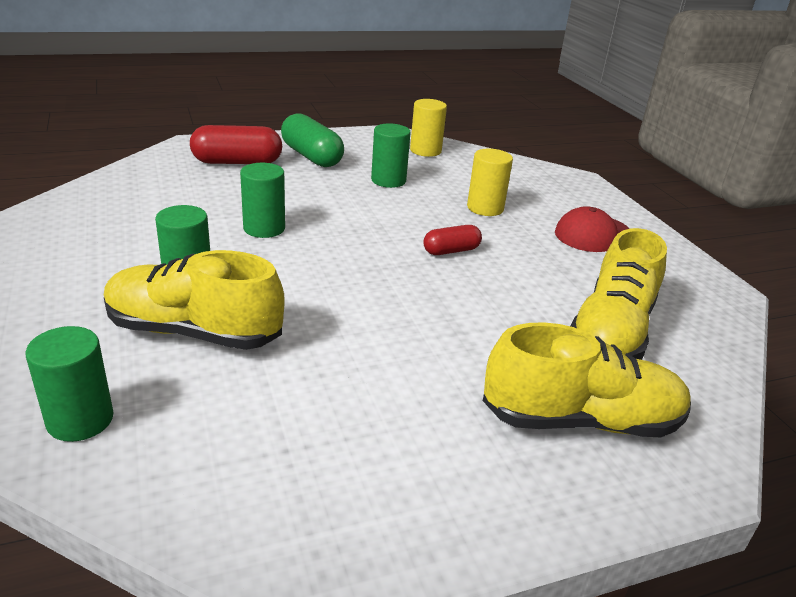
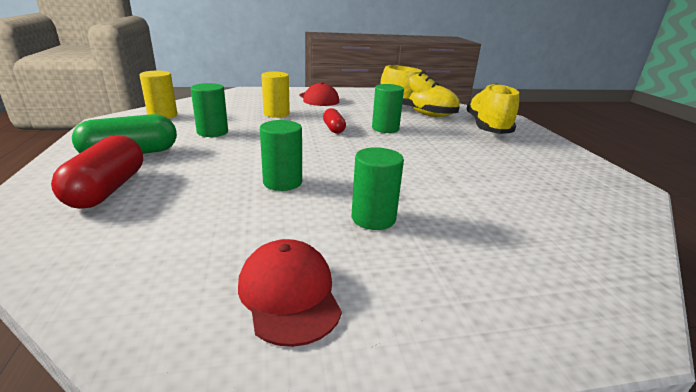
camera: 80 degrees left, 5 degrees down
green cylinder [25,326,114,442] -> green cylinder moved to [372,84,404,133]
yellow shoe [104,250,285,350] -> none
none -> red cap [238,239,342,347]

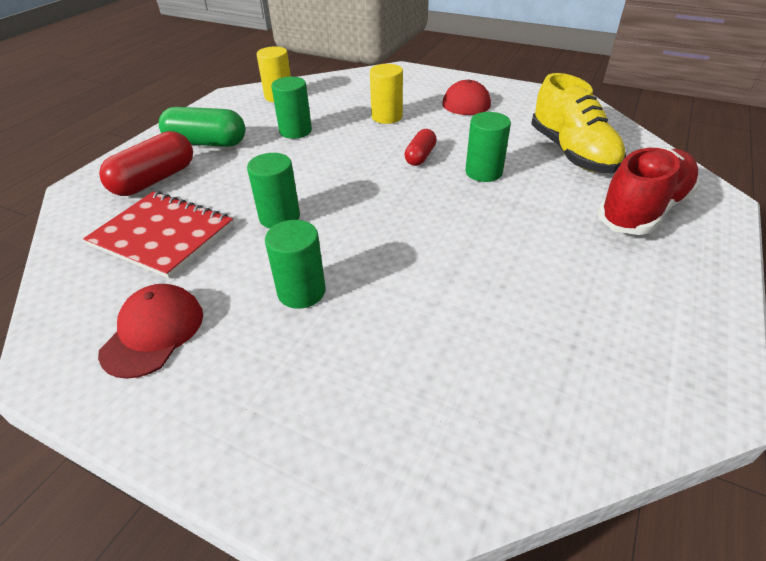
camera: 40 degrees right, 15 degrees up
yellow shoe [467,83,519,134] -> red shoe [597,147,700,235]
none -> red notebook [83,191,233,279]

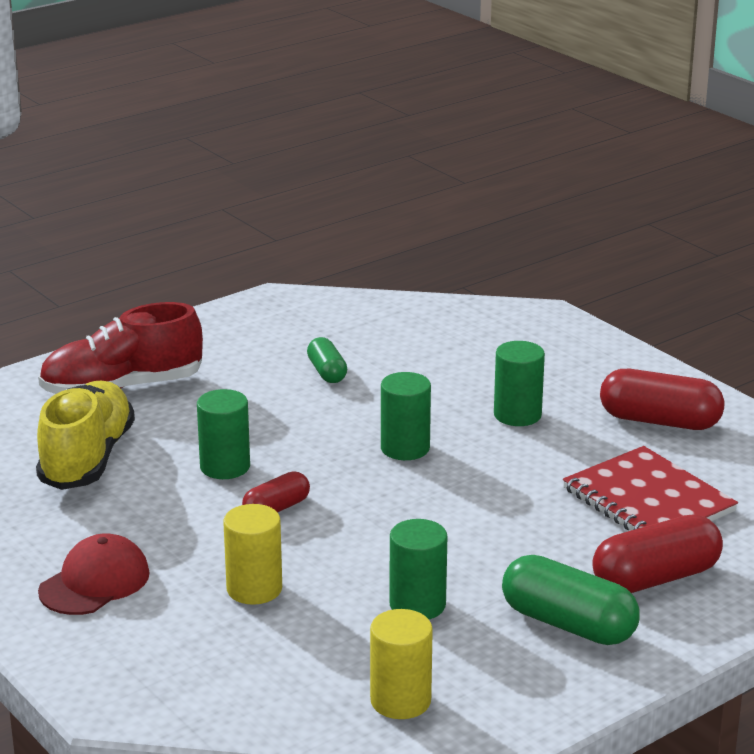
camera: 155 degrees left, 15 degrees down
red cap [98,284,203,379] -> red capsule [600,369,724,430]
green cylinder [247,153,300,229] -> green cylinder moved to [381,372,431,460]
none -> green capsule [307,337,347,383]

